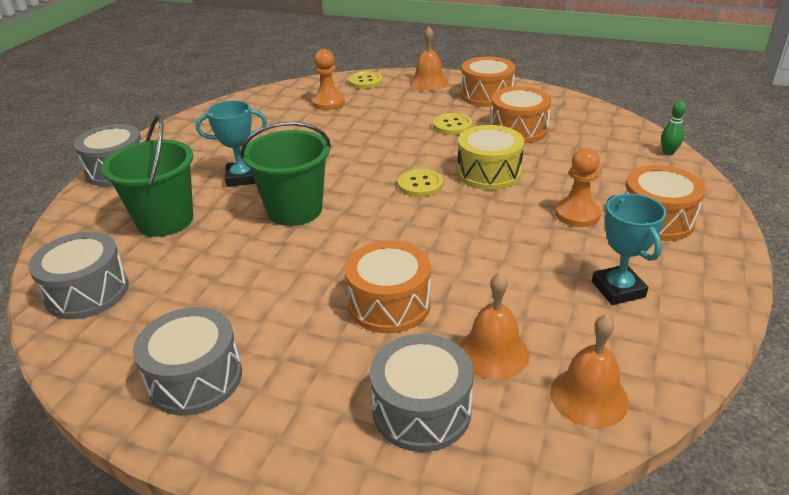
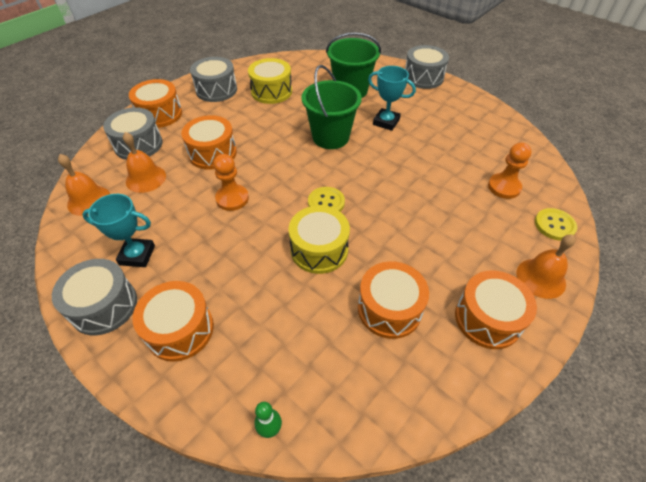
camera: 110 degrees right, 15 degrees up
grey drum [28,232,129,319] -> grey drum moved to [52,259,137,335]
turquoise trophy [196,100,267,187] -> turquoise trophy turned 75 degrees counterclockwise [368,66,416,131]
yellow button [433,113,472,135] -> none
orange pawn [555,148,601,227] -> orange pawn moved to [214,154,249,211]
none -> orange drum [129,79,182,128]
none -> yellow drum [248,58,292,104]

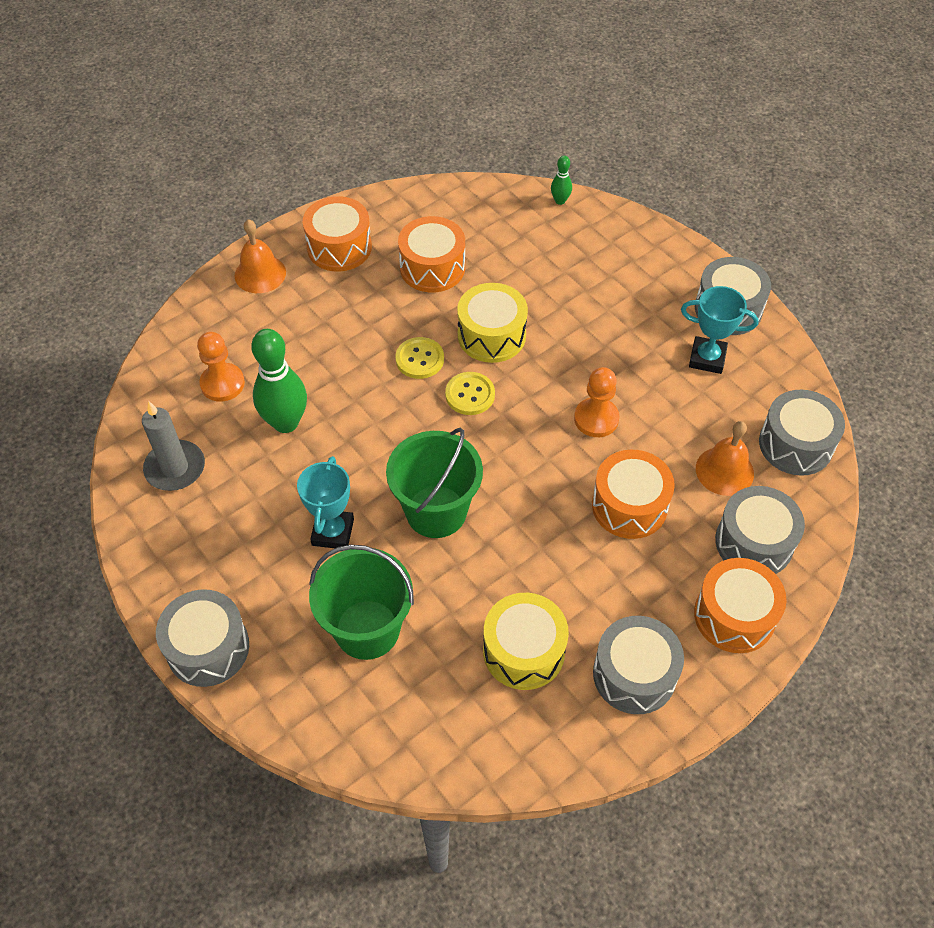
camera: 170 degrees left, 5 degrees up
orange bell [58,154,110,216] -> grey drum [759,390,845,476]
orange drum [132,281,214,362] -> none
turquoise trophy [368,66,416,131] -> turquoise trophy turned 60 degrees clockwise [297,456,354,548]
yellow button [535,208,577,240] -> yellow button moved to [395,337,444,379]
none -> grey candle [142,401,205,491]
none -> green bowling pin [251,329,307,433]

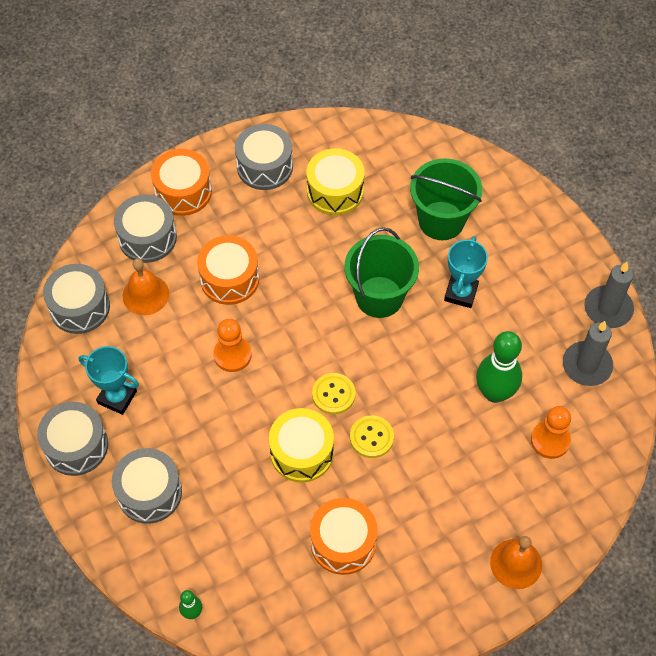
camera: 170 degrees left, 5 degrees up
grey drum [156,589,249,687] -> grey drum moved to [112,448,182,524]
orange drum [303,196,372,271] -> none
none -> grey candle [584,262,634,328]

